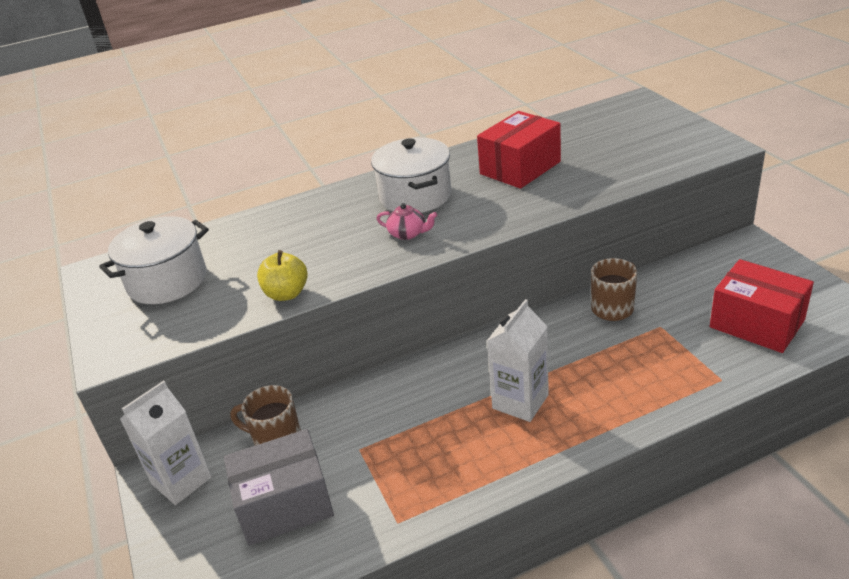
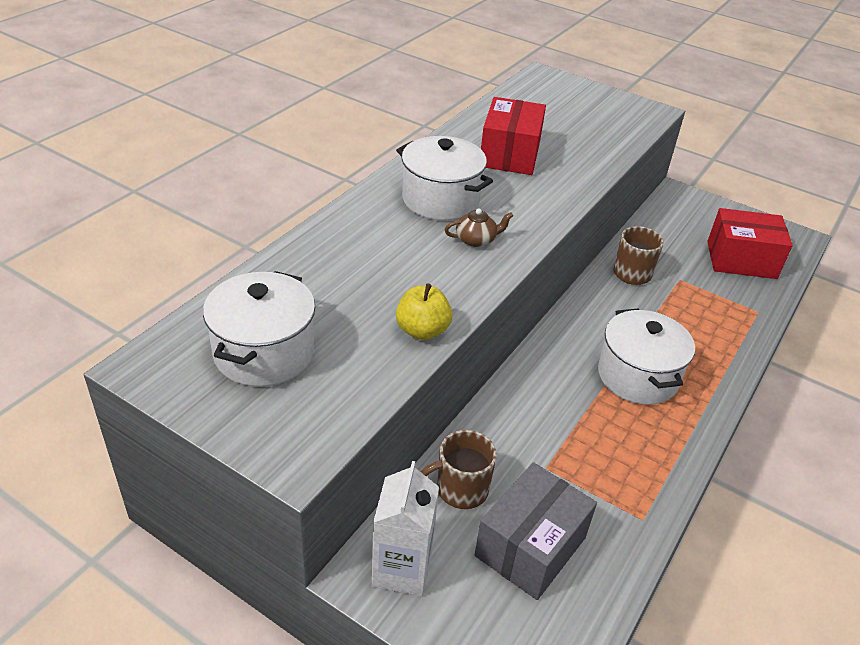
camera: 40 degrees left, 5 degrees up
pink teapot [377,203,437,240] -> brown teapot [445,209,513,247]
white carton [487,299,549,422] -> white pot [598,308,695,405]

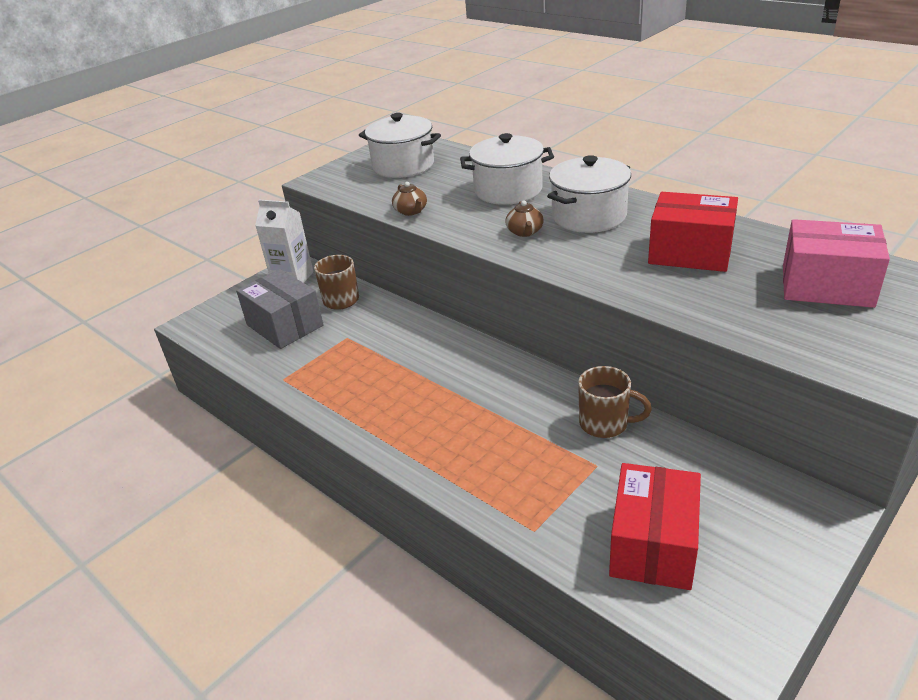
camera: 105 degrees right, 5 degrees down
yellow apple [396,283,453,340] -> brown teapot [392,182,427,216]
white pot [598,308,695,405] -> white pot moved to [460,133,554,205]
none -> pink box [783,219,890,308]

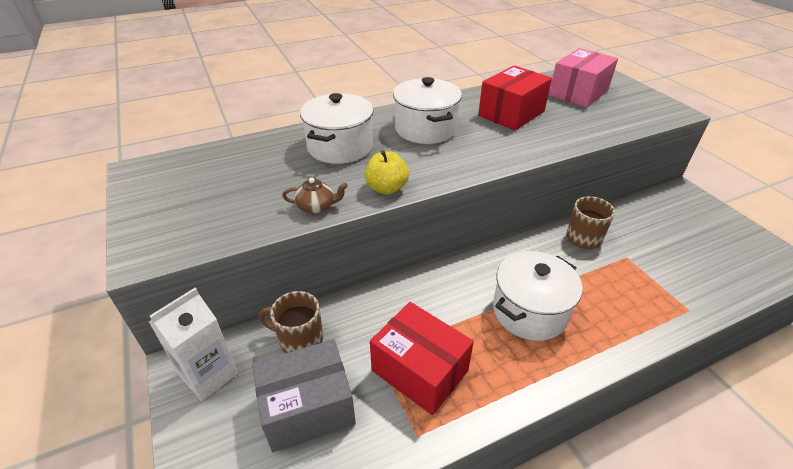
camera: 70 degrees left, 5 degrees up
white pot [359,113,441,178] -> white pot moved to [493,251,583,341]
brown teapot [506,200,544,237] -> none
red box [609,463,701,590] -> red box moved to [370,302,474,415]
none -> yellow apple [365,150,409,195]

